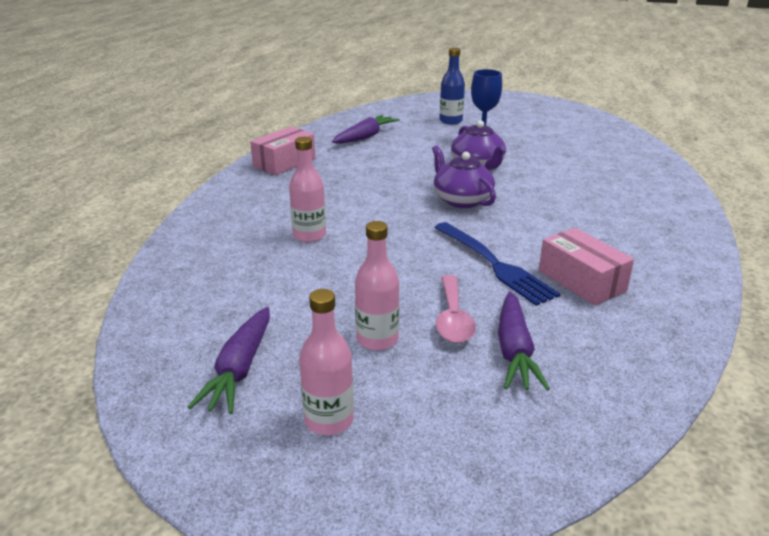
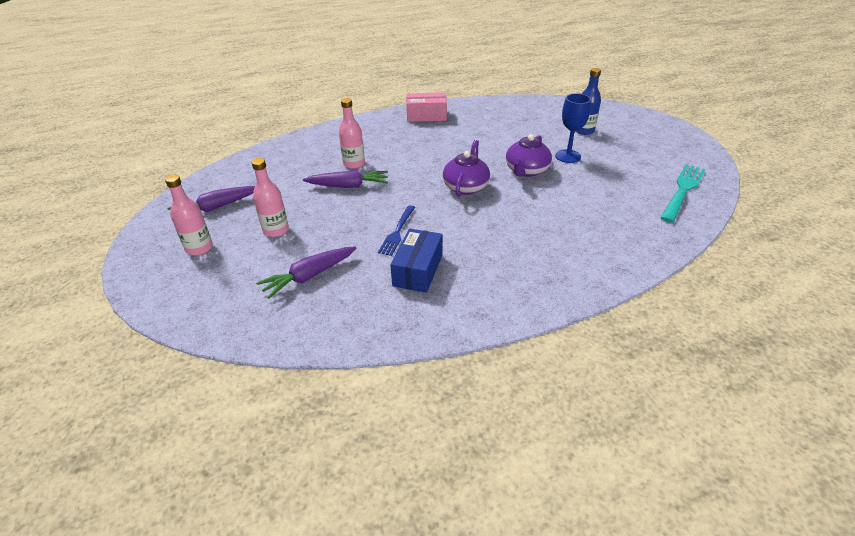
camera: 50 degrees right, 10 degrees up
purple carrot [332,115,400,144] -> purple carrot moved to [303,170,388,188]
blue fork [434,222,560,306] -> blue fork [378,205,415,256], size x0.65
pink spoon [435,275,476,343] -> none
pink box [539,228,634,305] -> blue box [390,228,443,293]
none -> turquoise fork [661,164,705,223]

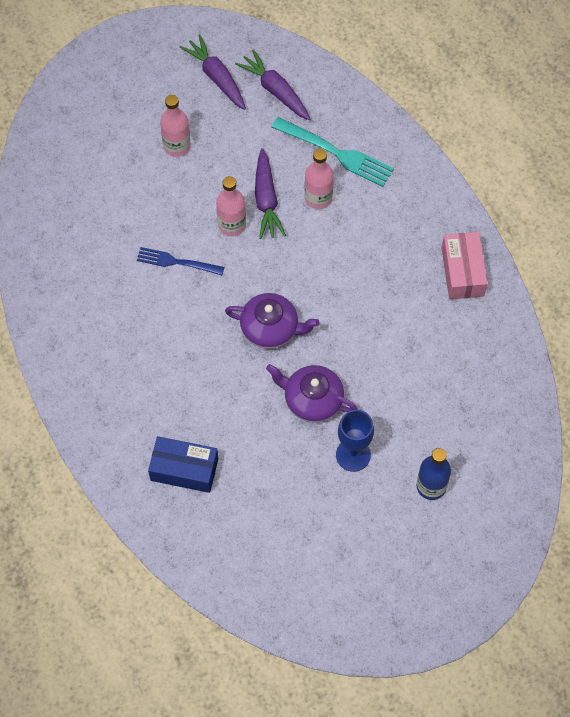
camera: 85 degrees right, 25 degrees up
pink bottle [165,175,213,255] -> pink bottle moved to [216,176,246,236]
purple carrot [256,246,356,299] -> purple carrot moved to [235,49,310,120]
blue box [390,228,443,293] -> blue box moved to [148,436,218,493]
turquoise fork [661,164,705,223] -> turquoise fork moved to [271,117,394,187]

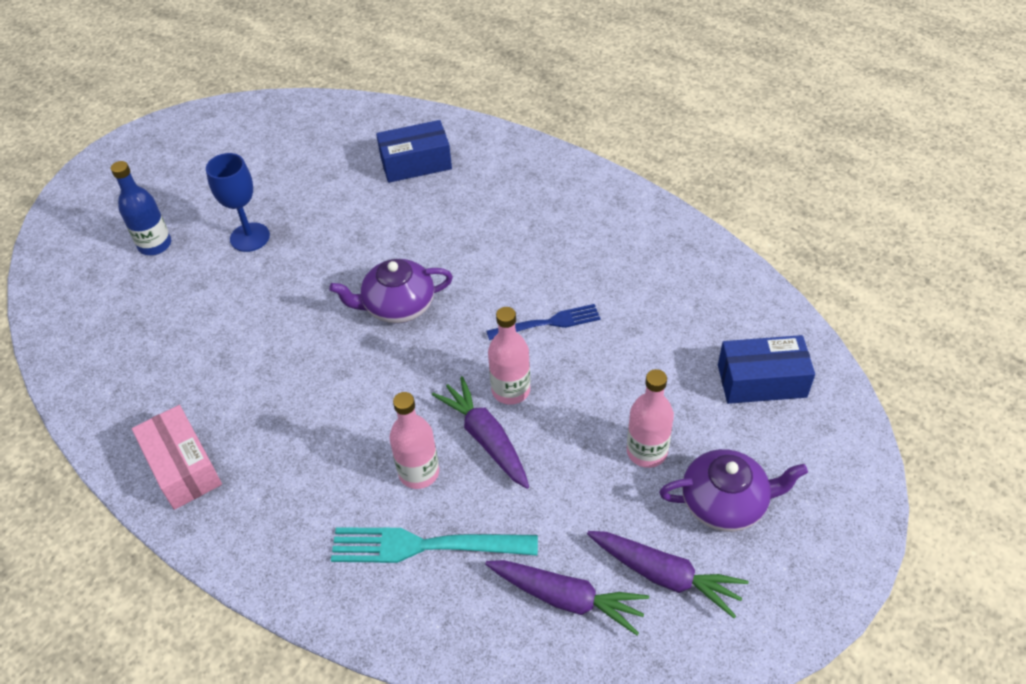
camera: 155 degrees right, 15 degrees down
purple teapot [266,364,357,423] -> purple teapot moved to [659,449,808,532]
none -> blue box [718,335,815,404]

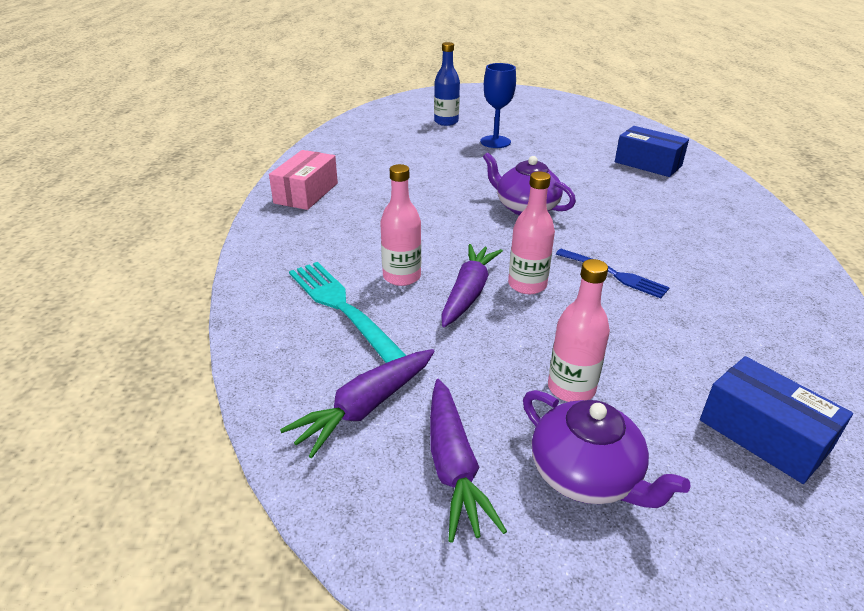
camera: 50 degrees right, 15 degrees down
purple carrot [485,560,649,635] -> purple carrot turned 60 degrees clockwise [280,349,435,458]

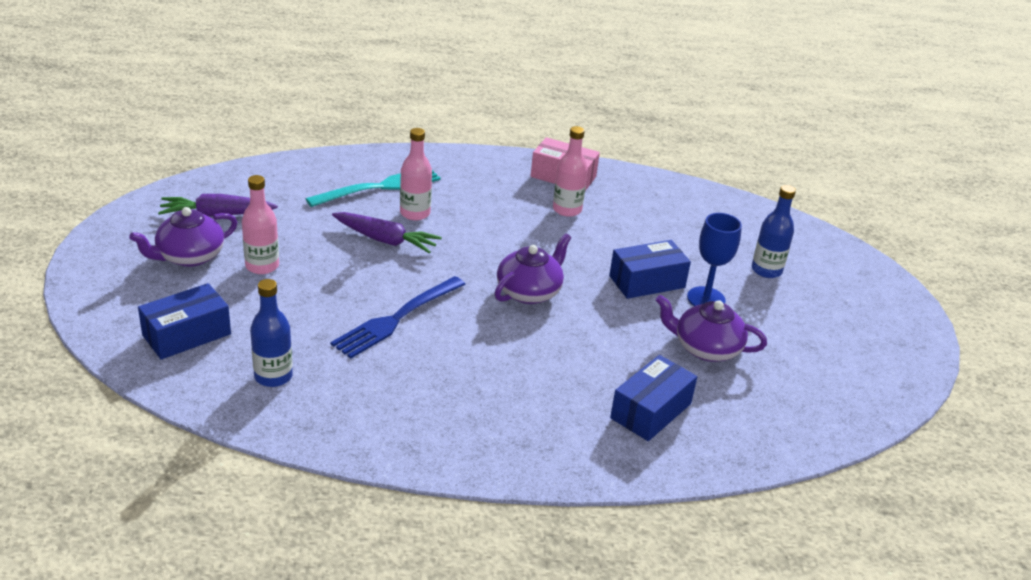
camera: 90 degrees right, 0 degrees up
purple carrot [280,349,435,458] -> none
pink bottle [508,171,555,294] -> pink bottle moved to [553,126,588,217]
blue fork [556,249,670,298] -> blue fork [331,276,466,359], size x1.53
none -> blue bottle [250,279,293,387]
none -> blue box [609,240,691,299]
none -> purple teapot [656,295,767,362]

